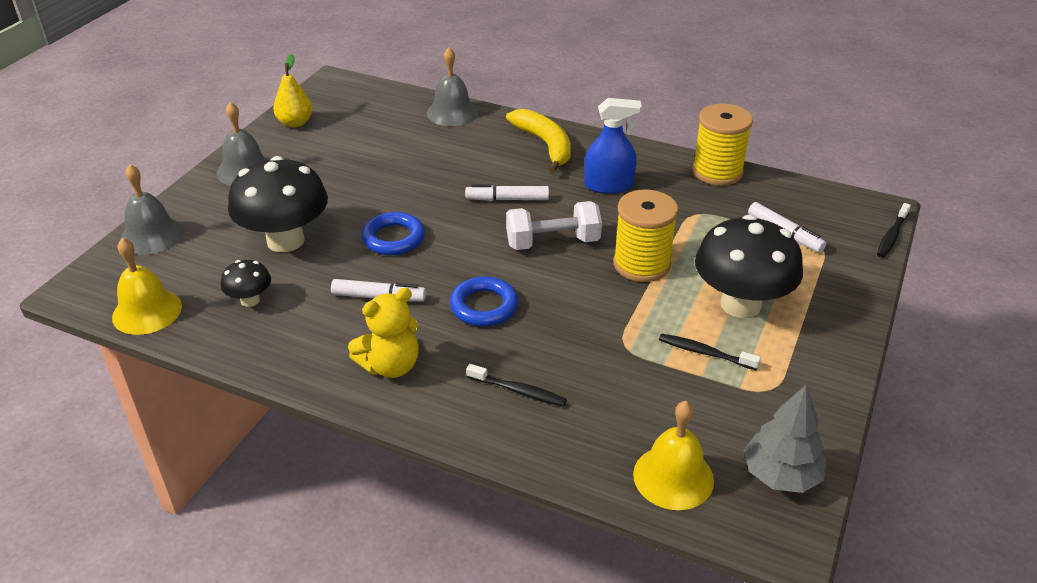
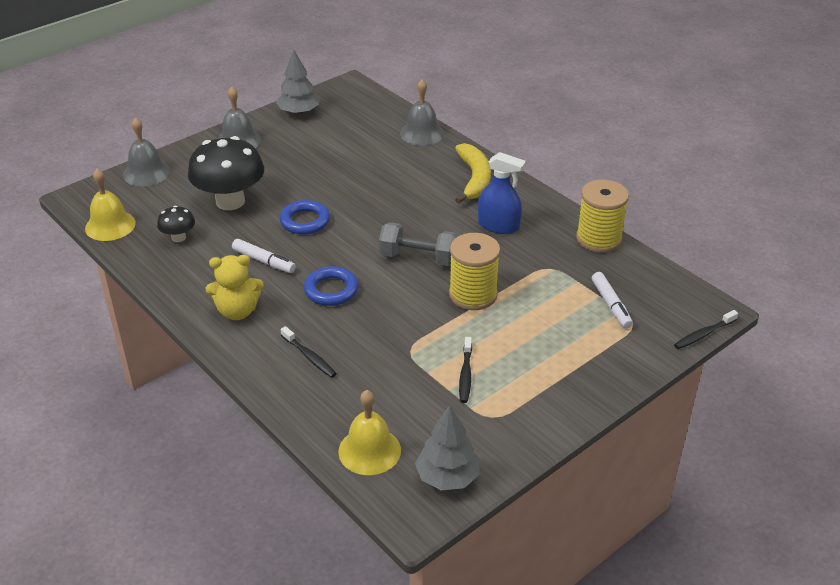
camera: 25 degrees right, 0 degrees up
yellow pear [273,54,312,128] -> grey tree [276,50,319,115]
white marker [465,184,549,201] -> none
white dumbbell [506,201,602,250] -> grey dumbbell [379,222,458,266]
black toothbrush [659,333,761,371] -> black toothbrush turned 135 degrees counterclockwise [459,337,472,403]
black mushroom [695,215,803,318] -> none

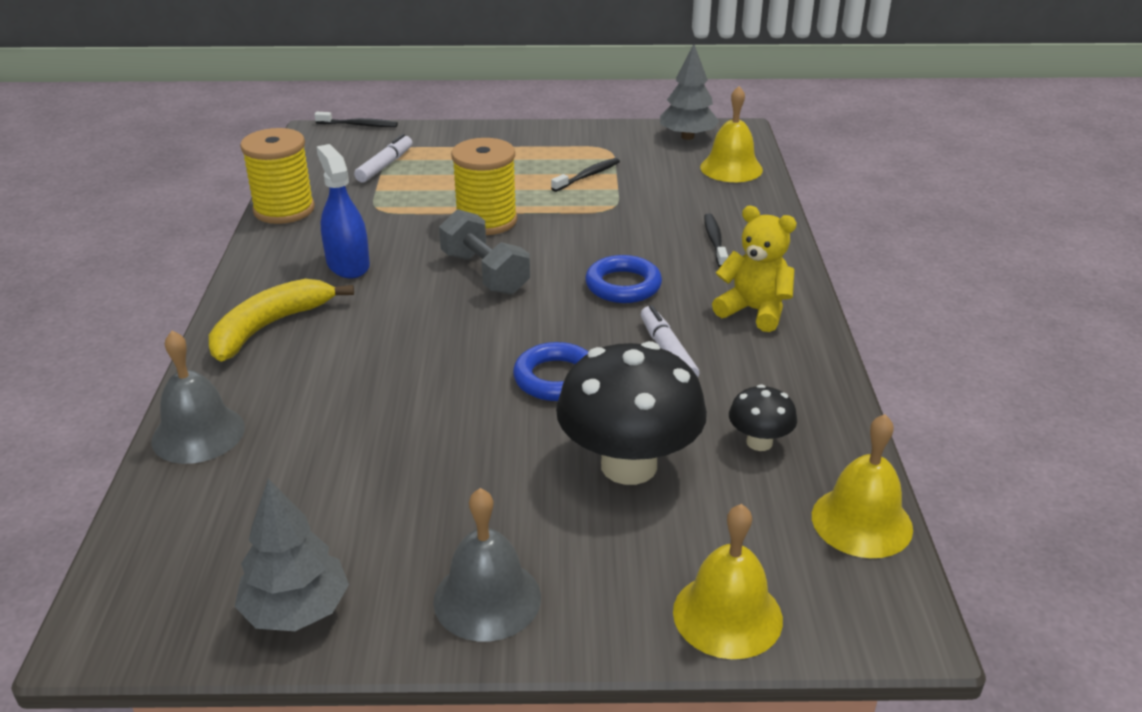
camera: 140 degrees left, 5 degrees down
grey bell [123,117,170,186] -> yellow bell [673,504,783,659]

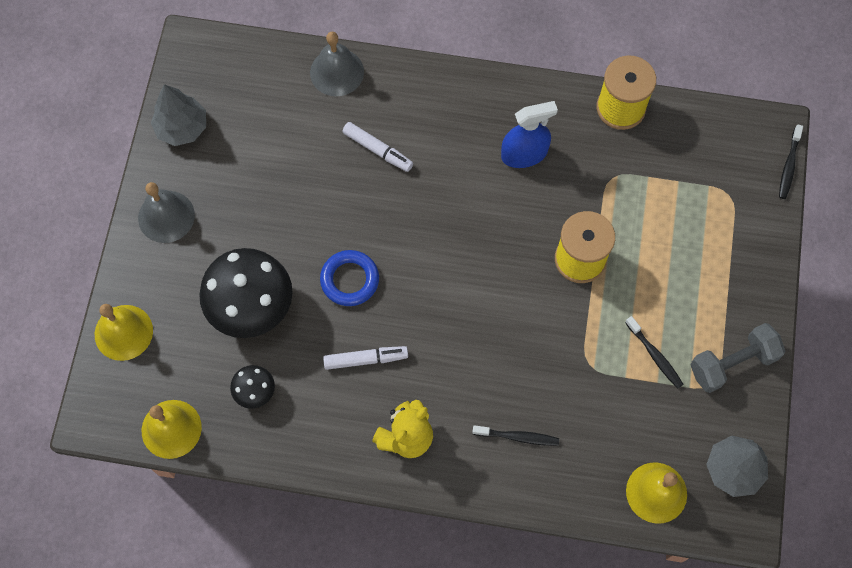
camera: 100 degrees right, 35 degrees up
yellow banana [209,279,354,361] -> none
white marker [354,134,412,183] -> white marker moved to [342,122,413,172]
grey dumbbell [439,209,530,295] -> grey dumbbell moved to [690,323,785,393]
blue ring [585,255,662,303] -> none

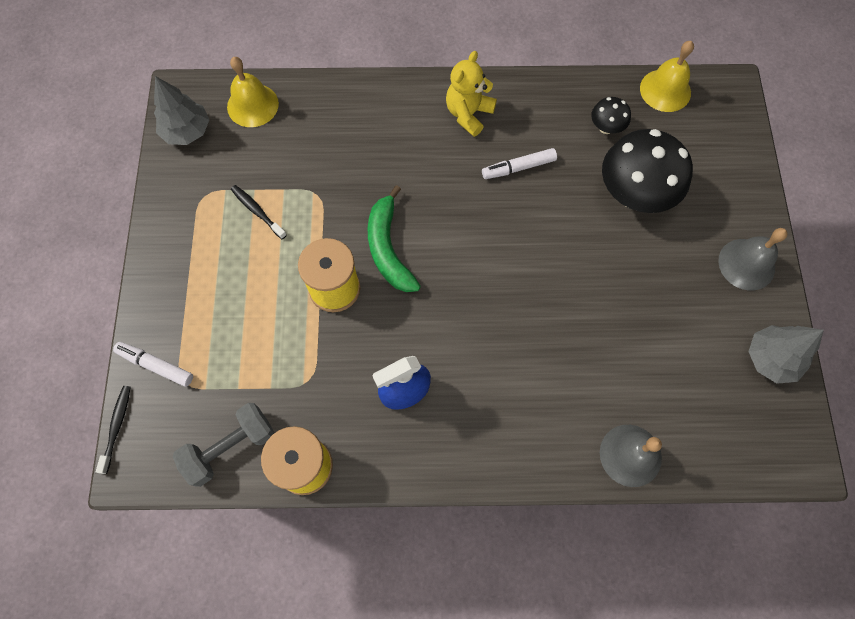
camera: 170 degrees right, 0 degrees up
yellow bell [95,304,153,361] -> none
blue ring [320,250,379,306] -> none
white marker [342,122,413,172] -> white marker moved to [113,342,193,387]
black toothbrush [472,425,559,446] -> none
grey dumbbell [690,323,785,393] -> grey dumbbell moved to [173,403,274,487]
none -> green banana [368,185,421,292]

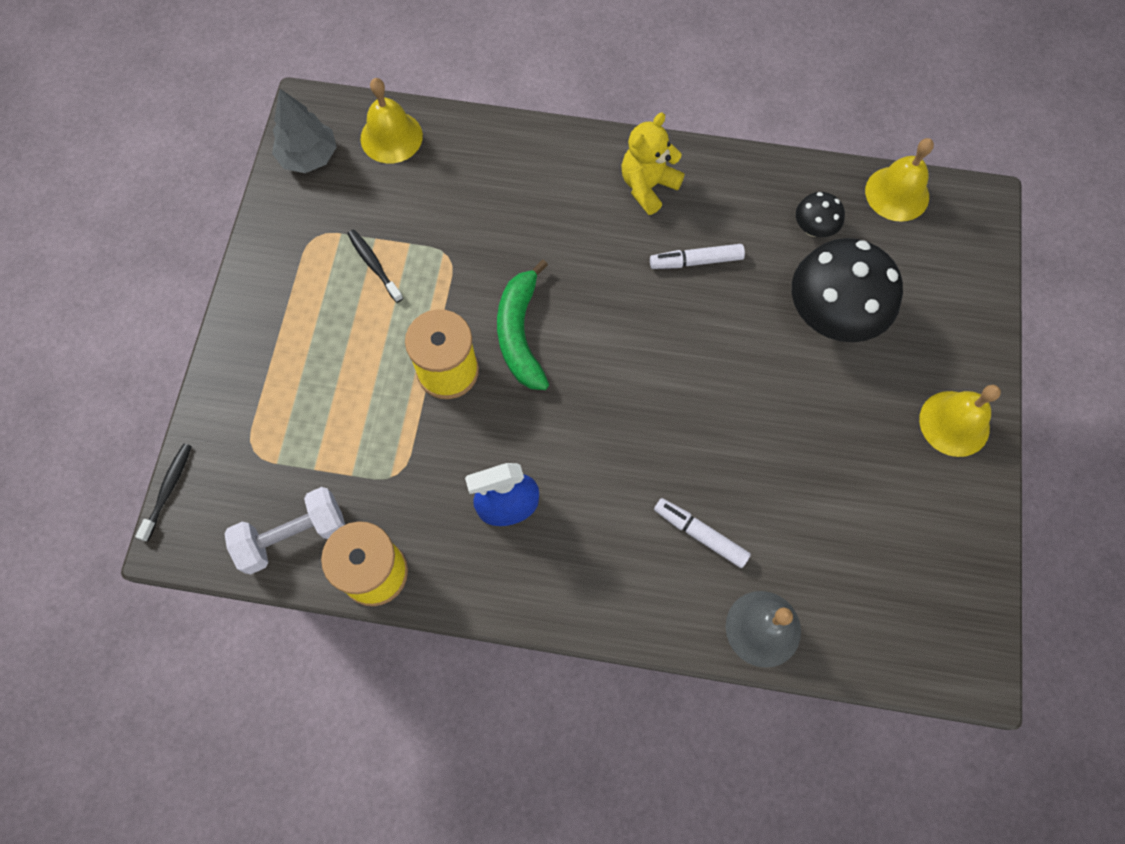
camera: 10 degrees right, 0 degrees up
white marker [113,342,193,387] -> white marker moved to [654,498,751,568]
grey dumbbell [173,403,274,487] -> white dumbbell [225,487,345,575]
grey bell [718,228,788,290] -> yellow bell [919,385,1001,457]
grey tree [748,325,824,384] -> none

